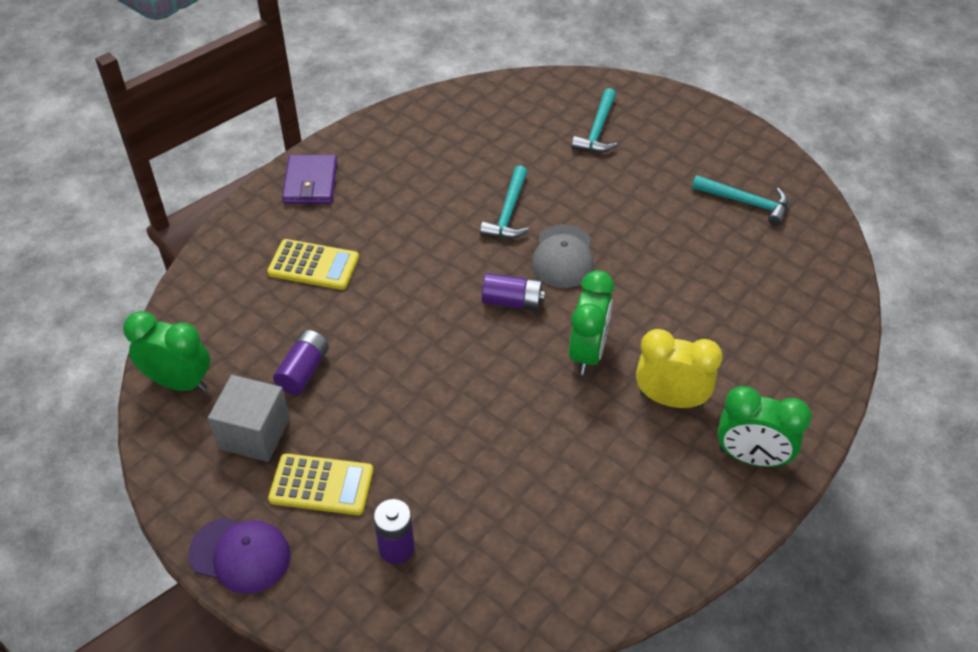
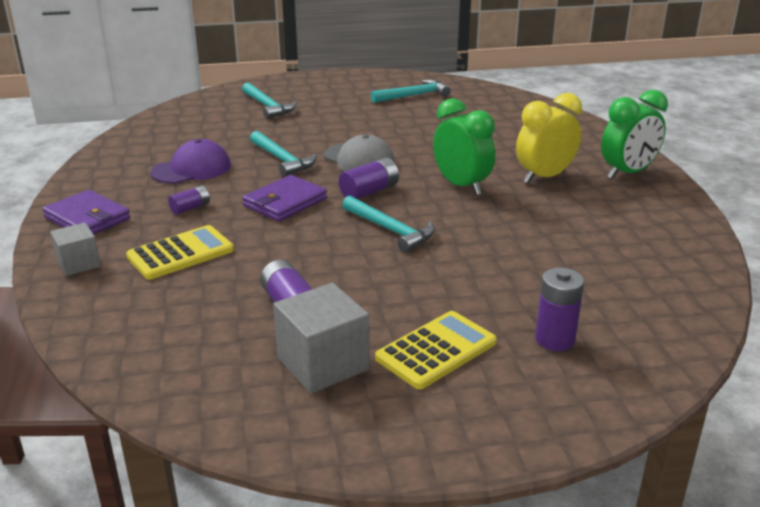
camera: 50 degrees left, 20 degrees down
green clock [123,311,210,392] -> none
purple cap [188,517,291,594] -> purple cap moved to [150,139,231,184]
none -> grey cube [50,222,101,276]
none -> purple battery [168,186,210,215]
none -> purple wallet [242,175,327,222]
none -> turquoise hammer [342,195,435,253]

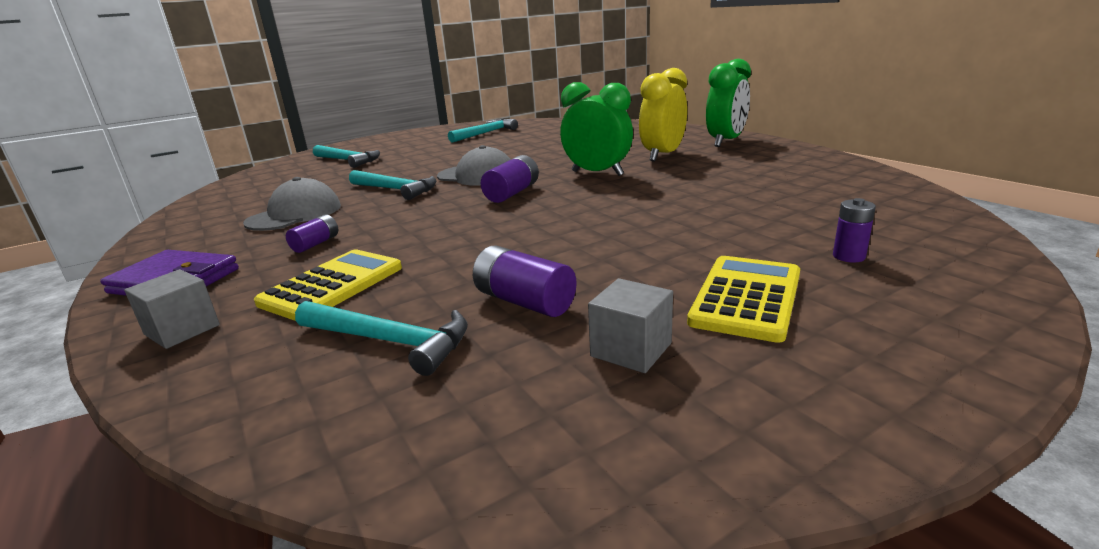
camera: 20 degrees left, 5 degrees down
purple cap [150,139,231,184] -> grey cap [243,177,341,231]
purple wallet [242,175,327,222] -> none
grey cube [273,282,369,394] -> grey cube [588,278,673,373], size x0.61
turquoise hammer [342,195,435,253] -> turquoise hammer moved to [295,301,468,376]
purple battery [535,268,584,351] -> purple battery [833,198,876,263], size x0.63

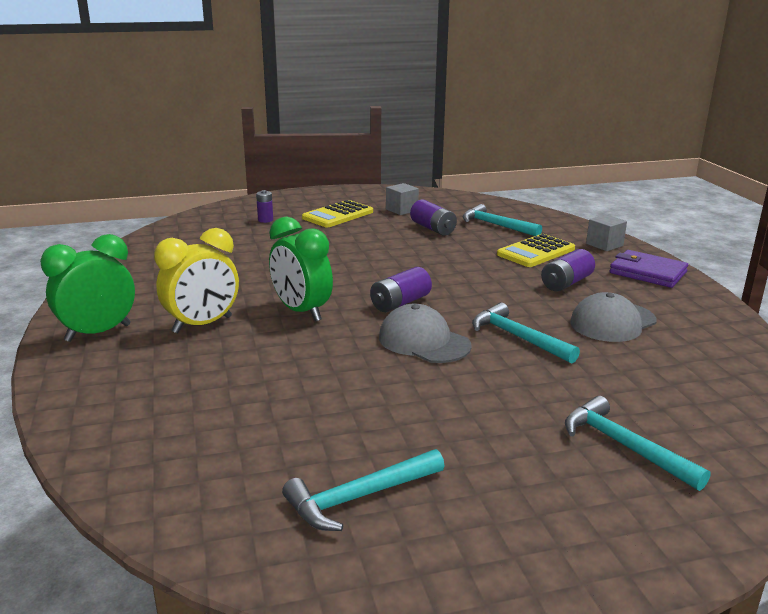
camera: 165 degrees left, 0 degrees up
purple battery [286,214,338,253] -> purple battery [541,249,595,291], size x1.58

